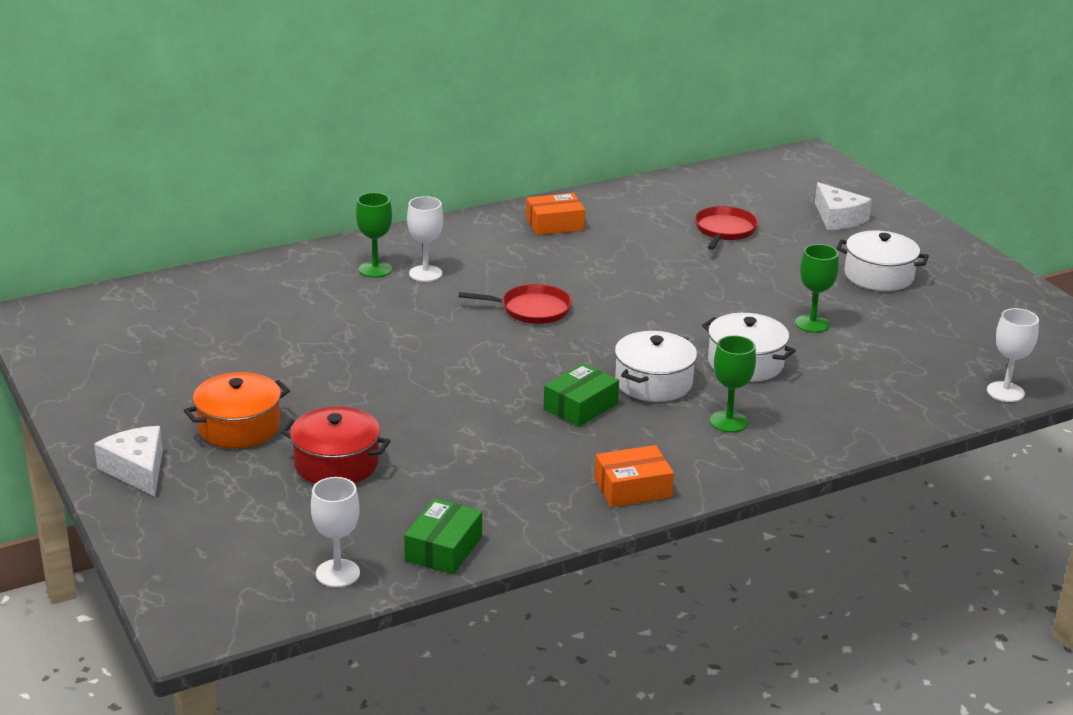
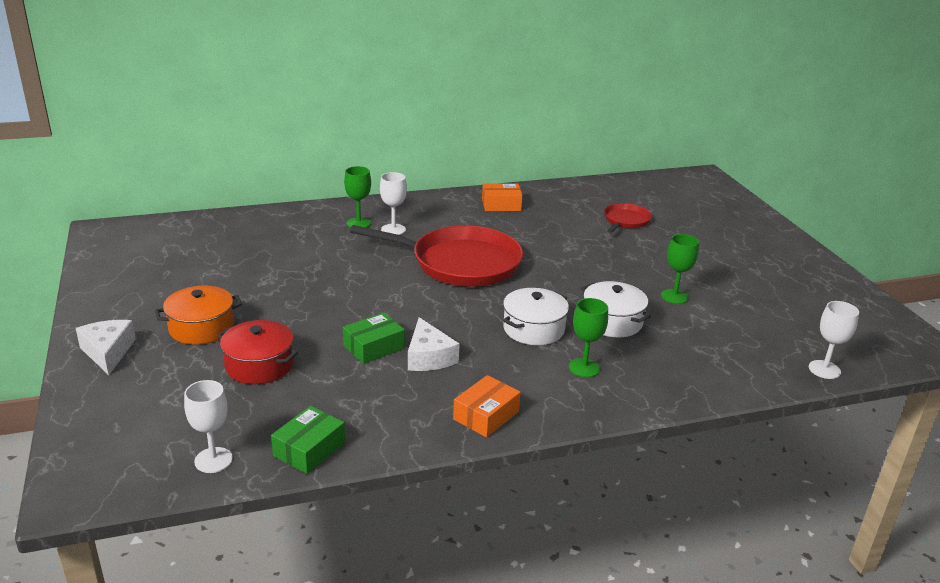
camera: 10 degrees right, 0 degrees up
red pan [459,284,572,324] -> red pan [350,225,523,287], size x2.05
green box [544,363,619,427] -> green box moved to [343,313,405,364]
orange box [595,445,674,507] -> orange box turned 45 degrees counterclockwise [453,375,521,438]
white cheese [815,182,872,230] -> white cheese moved to [408,317,459,371]
white pot [836,230,929,291] -> none

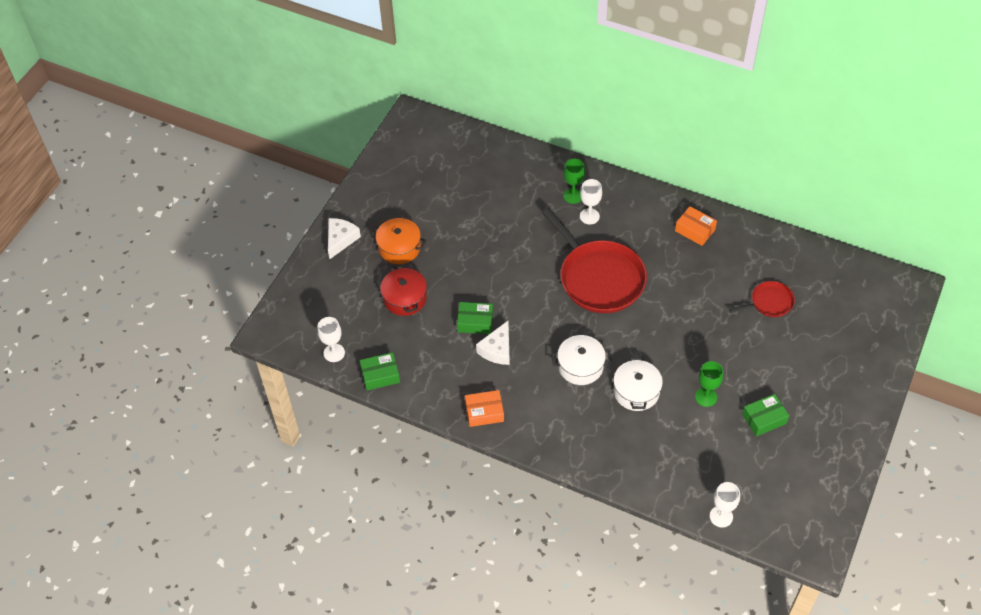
camera: 45 degrees right, 25 degrees up
green goblet [569,298,608,378] -> none
none -> green box [742,394,789,437]

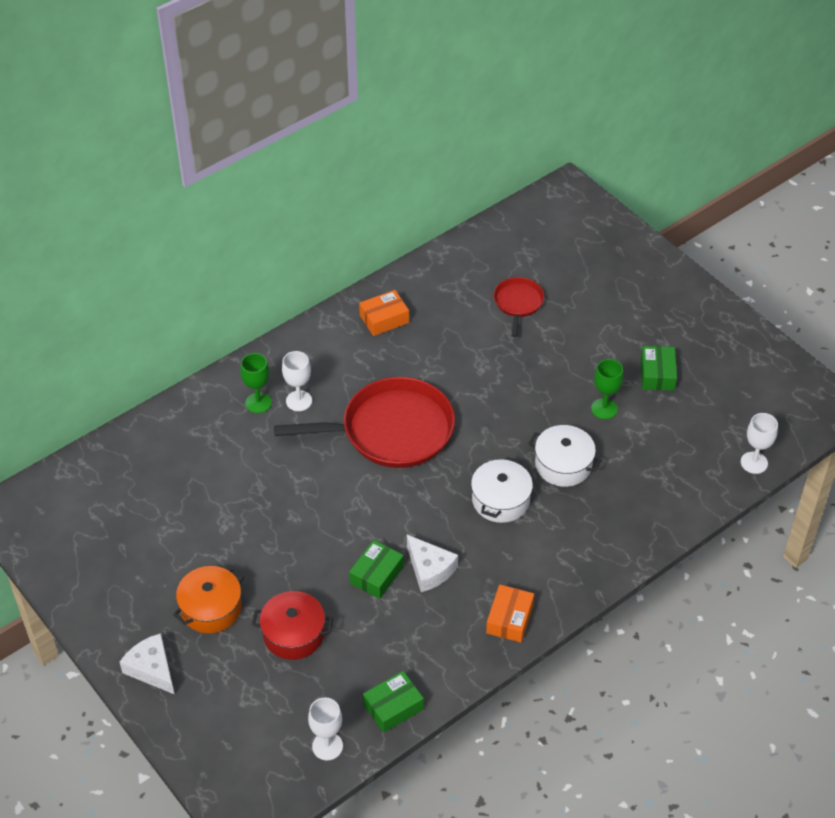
camera: 65 degrees left, 5 degrees down
green box [360,352,400,390] -> green box turned 45 degrees clockwise [363,671,424,733]

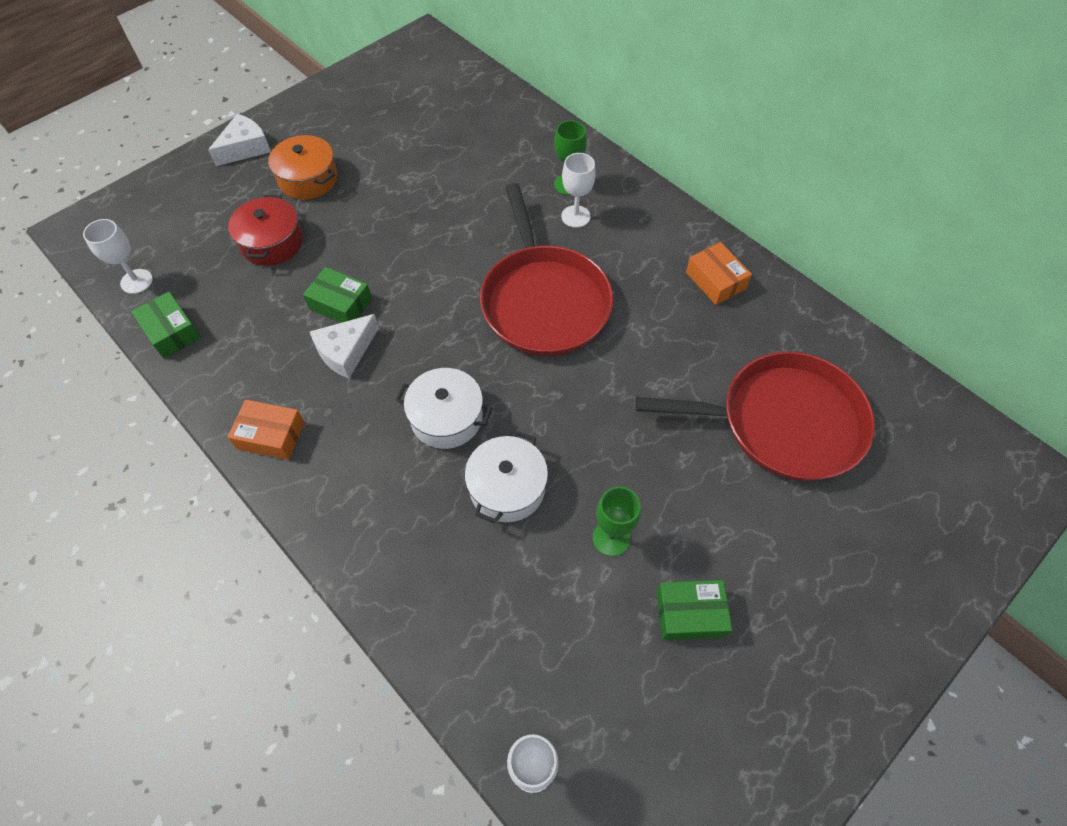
camera: 85 degrees right, 10 degrees up
red pan [494,277,544,337] -> red pan [635,351,875,481], size x2.05

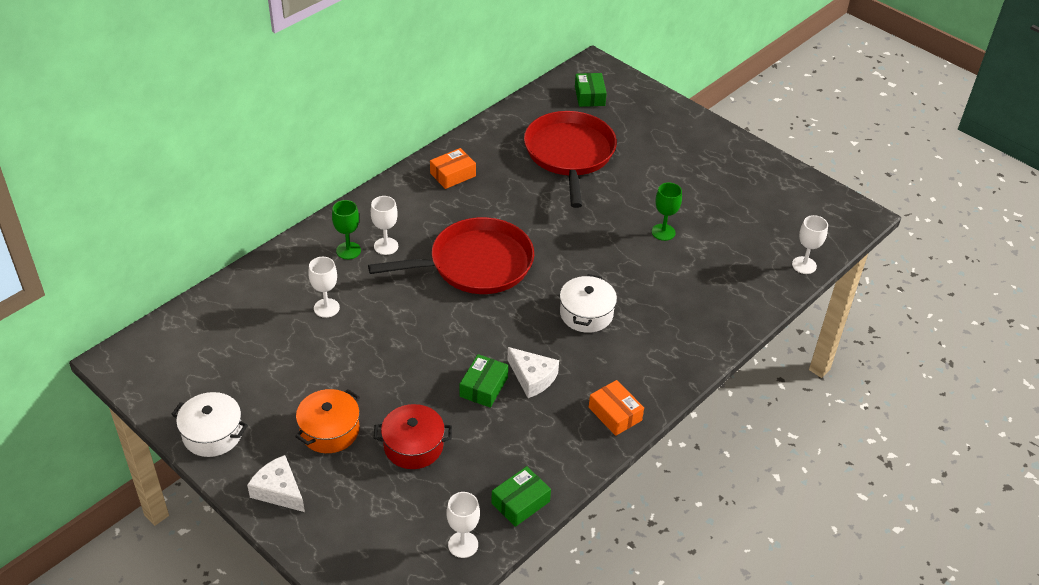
camera: 95 degrees left, 15 degrees down
orange box [227,400,305,460] -> orange box turned 45 degrees counterclockwise [589,380,644,436]
white pot [465,431,548,524] -> white pot moved to [171,392,248,457]
green box [656,580,732,640] -> green box moved to [575,73,607,107]
none -> white goblet [308,257,340,318]

